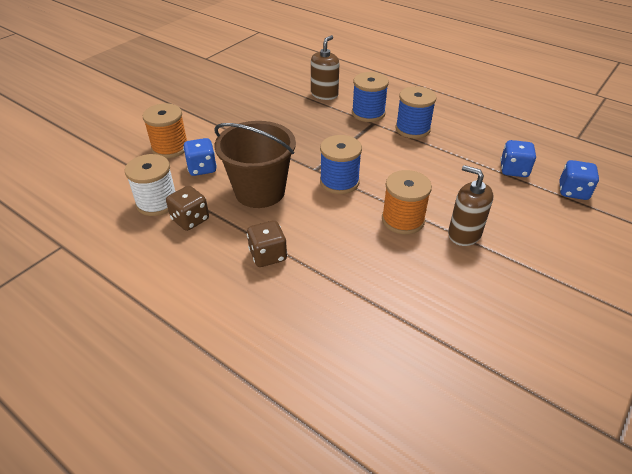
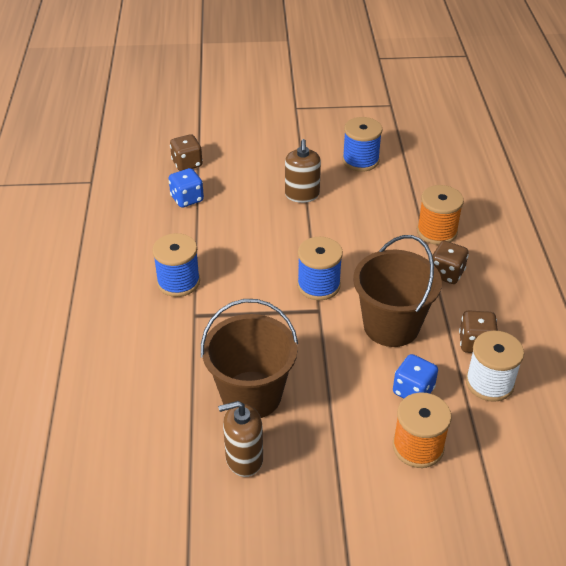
camera: 130 degrees left, 0 degrees up
brown soap dispenser [311,35,339,100] -> brown soap dispenser moved to [218,401,263,477]
blue spool [352,72,389,122] -> blue spool moved to [342,117,382,172]
orange spool [382,170,432,234] -> orange spool moved to [417,185,464,245]
blue dice [559,160,599,200] -> brown dice [170,134,203,171]
none -> brown bucket [201,299,298,418]

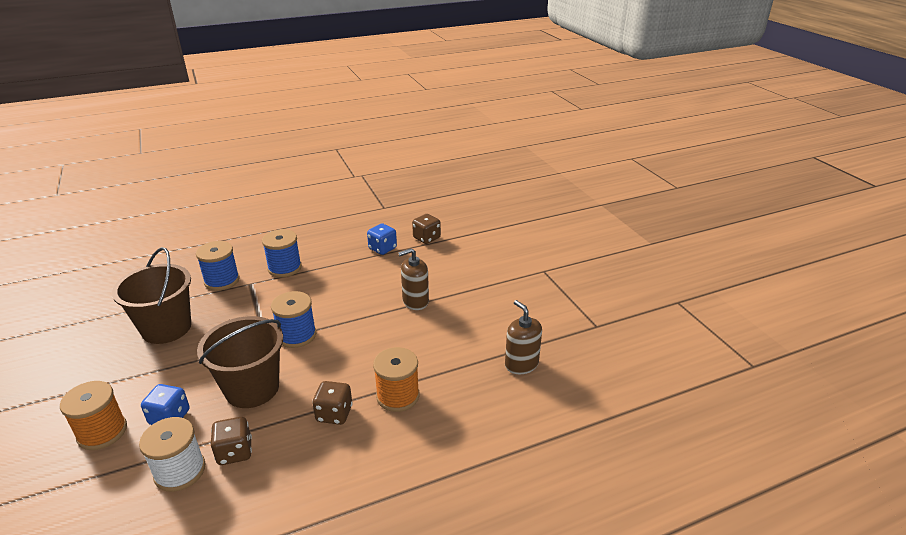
camera: 70 degrees right, 10 degrees down
brown soap dispenser [218,401,263,477] -> brown soap dispenser moved to [505,300,542,375]
blue spool [342,117,382,172] -> blue spool moved to [196,241,240,291]

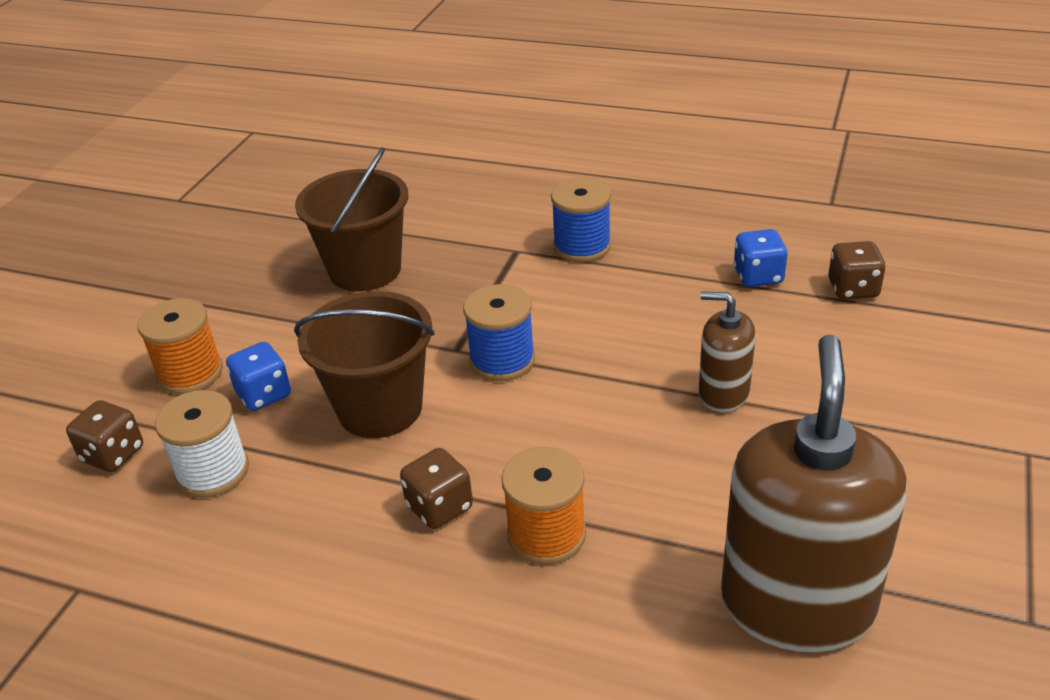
camera: 45 degrees right, 5 degrees up
blue spool [196,241,240,291] -> none
brown dice [211,417,252,465] -> brown dice moved to [66,400,143,472]
brown soap dispenser [505,300,542,375] -> brown soap dispenser [721,334,907,652], size x1.97

